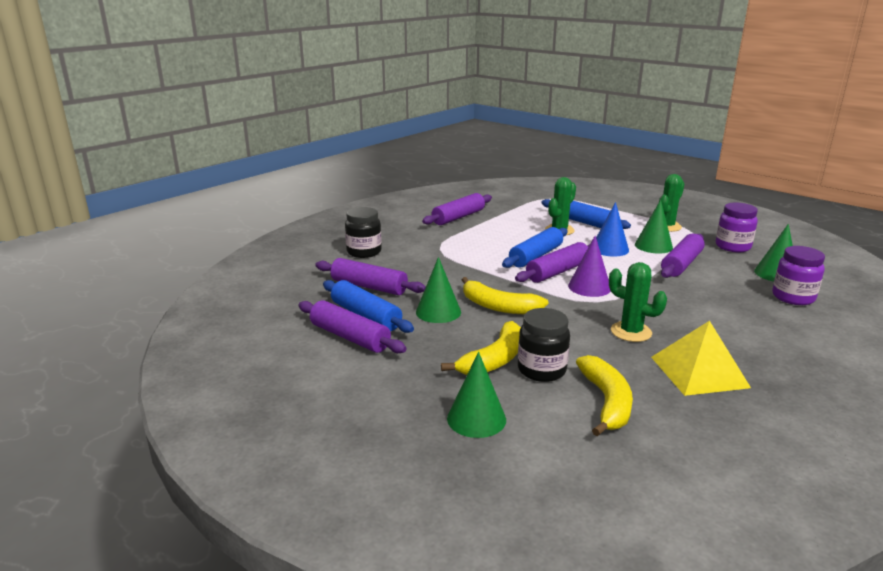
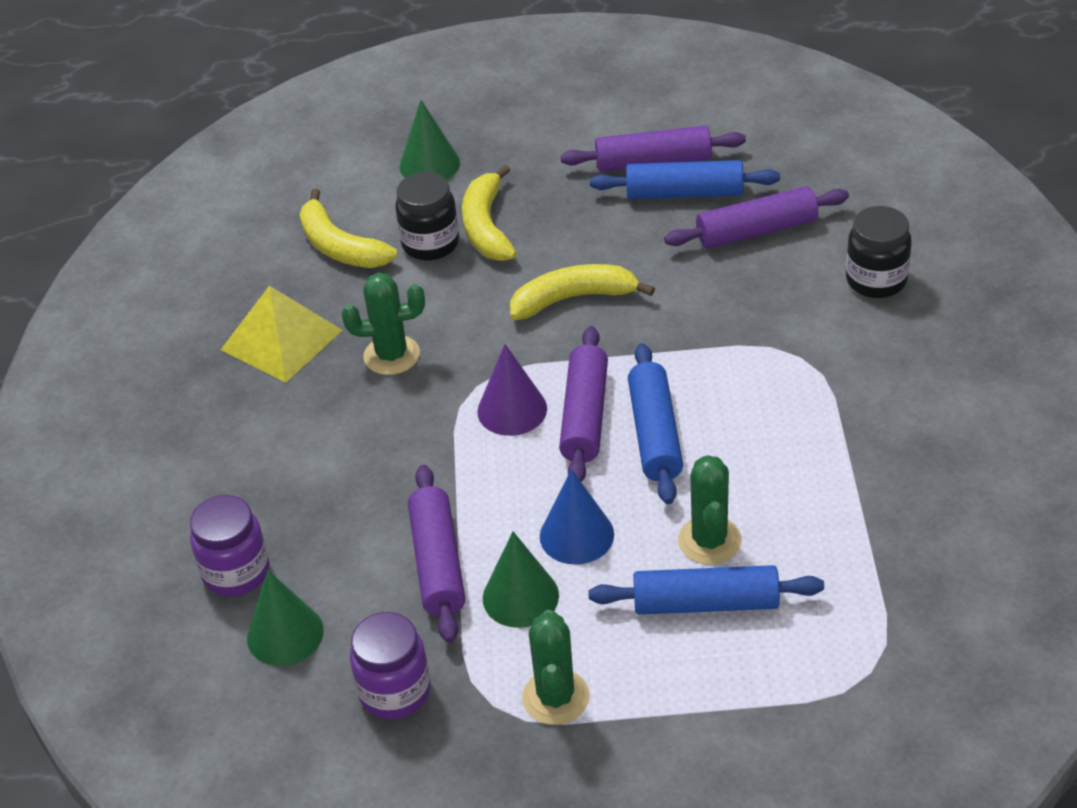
camera: 140 degrees right, 20 degrees up
green cone [416,257,461,323] -> none
purple rolling pin [422,193,492,225] -> none

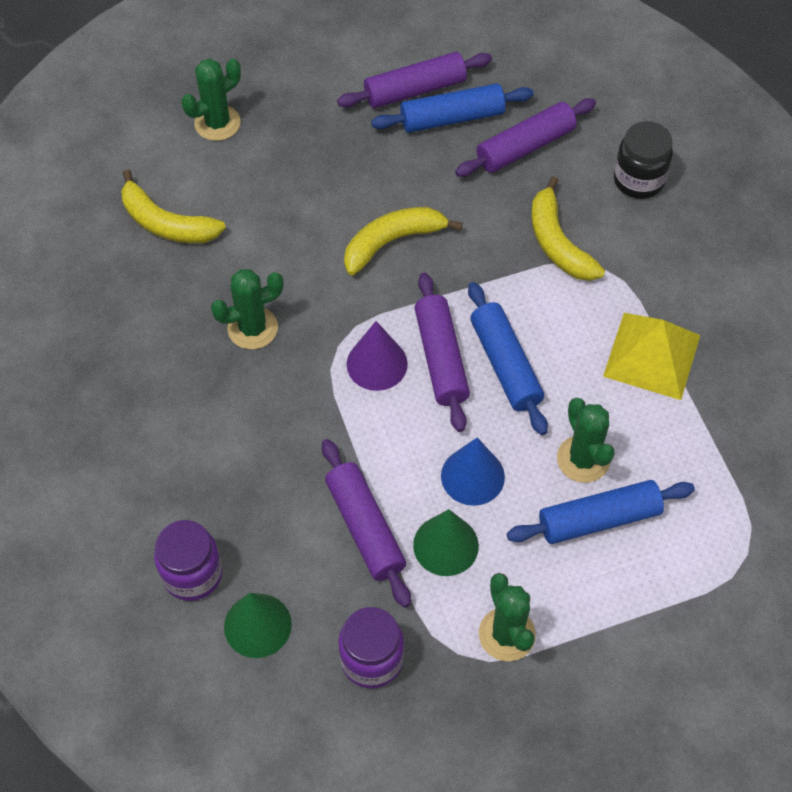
camera: 20 degrees left, 15 degrees up
yellow pyramid [221,286,343,383] -> yellow pyramid moved to [603,313,700,400]
black jar [395,172,459,261] -> none
green cone [400,100,460,180] -> green cactus [181,58,241,141]
yellow banana [462,165,517,261] -> yellow banana moved to [531,176,605,281]

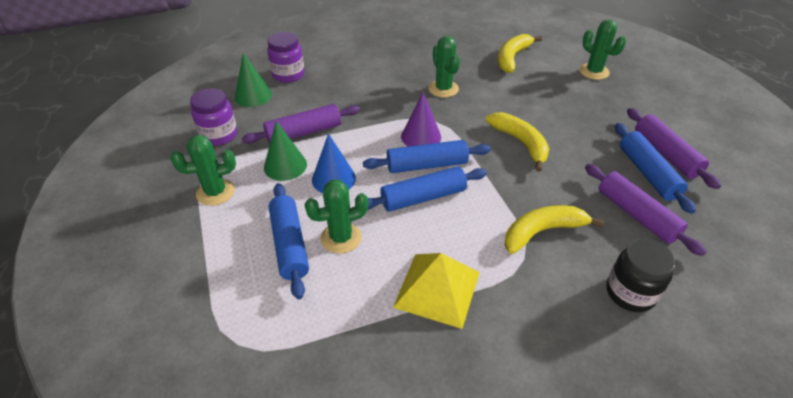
camera: 90 degrees right, 15 degrees down
purple rolling pin [415,272,470,432] -> blue rolling pin [363,140,491,173]

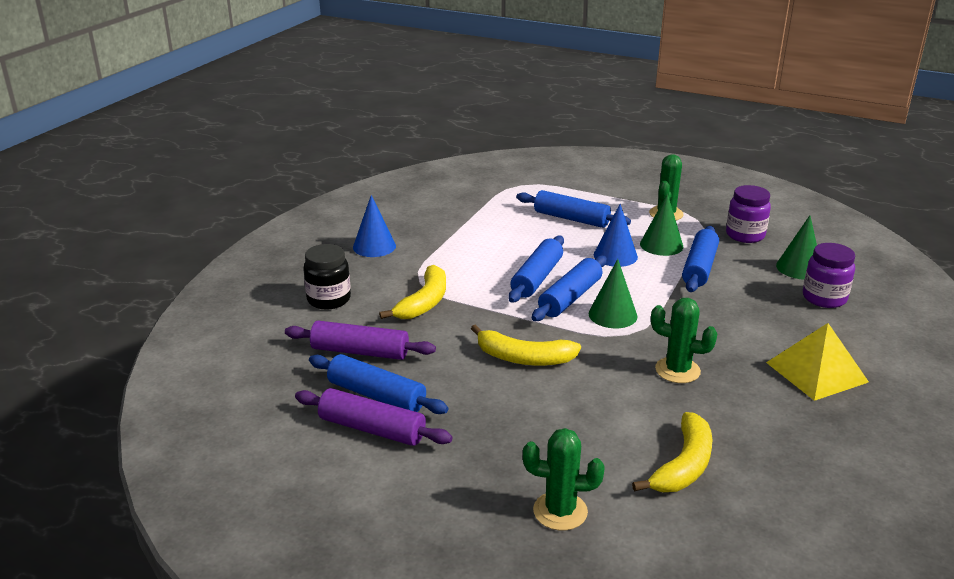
camera: 135 degrees right, 15 degrees down
purple rolling pin [242,104,360,144] -> blue rolling pin [682,226,719,292]
green cactus [305,180,368,254] -> none
yellow pyramid [393,253,480,329] -> yellow pyramid moved to [766,323,869,401]
purple cone [401,92,441,147] -> green cone [589,259,637,328]
yellow banana [498,34,542,73] -> yellow banana turned 45 degrees clockwise [632,412,713,492]
none -> blue cone [353,195,396,257]

